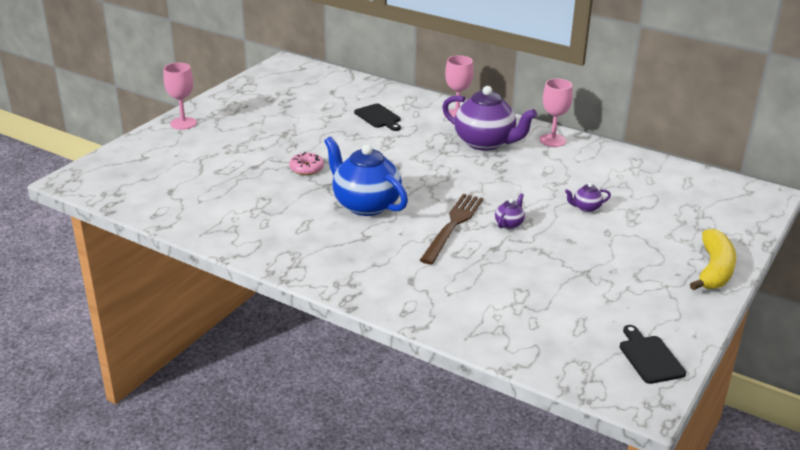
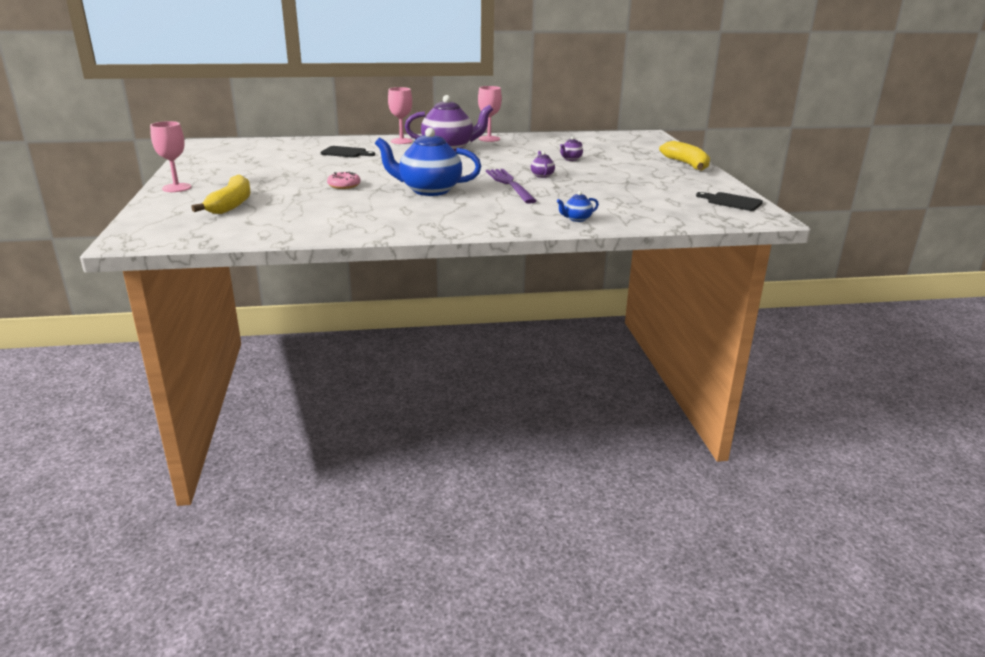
camera: 40 degrees left, 5 degrees down
brown fork [420,194,483,264] -> purple fork [486,169,536,204]
none -> yellow banana [191,174,251,214]
none -> blue teapot [557,191,599,222]

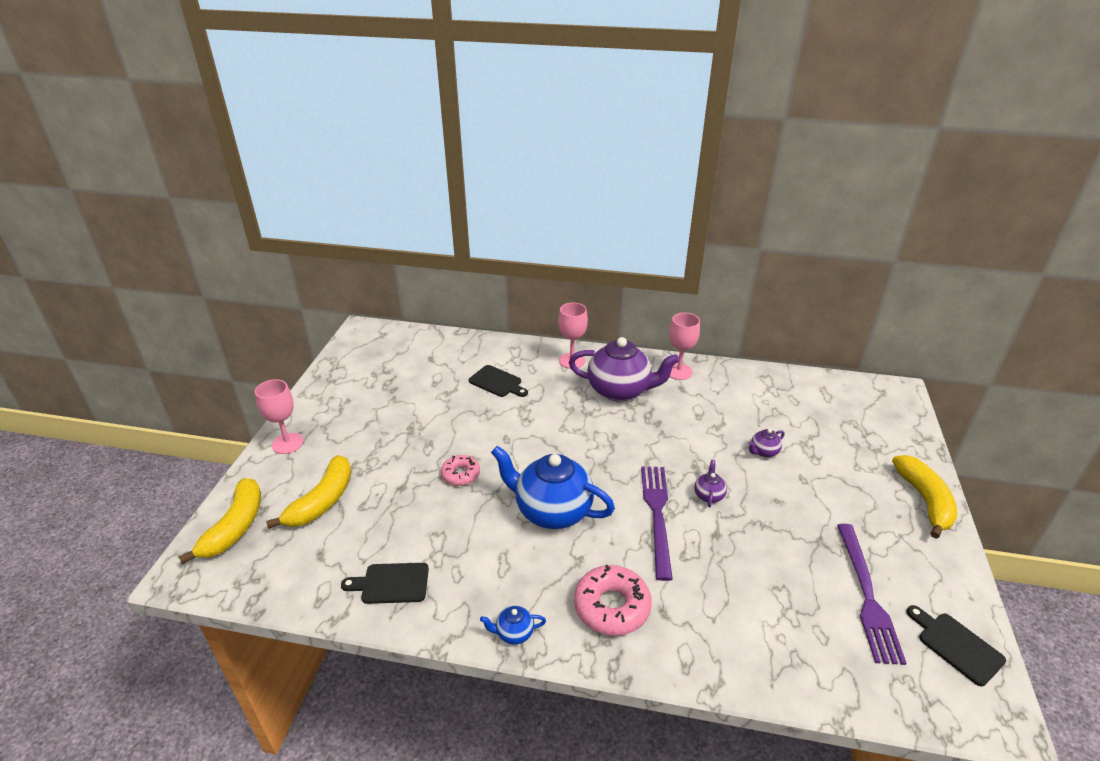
camera: 20 degrees right, 10 degrees up
blue teapot [557,191,599,222] -> blue teapot moved to [480,606,546,644]
none -> yellow banana [178,478,261,564]
none -> black cutting board [341,563,429,604]
none -> pink donut [574,565,652,636]
none -> purple fork [837,524,907,665]

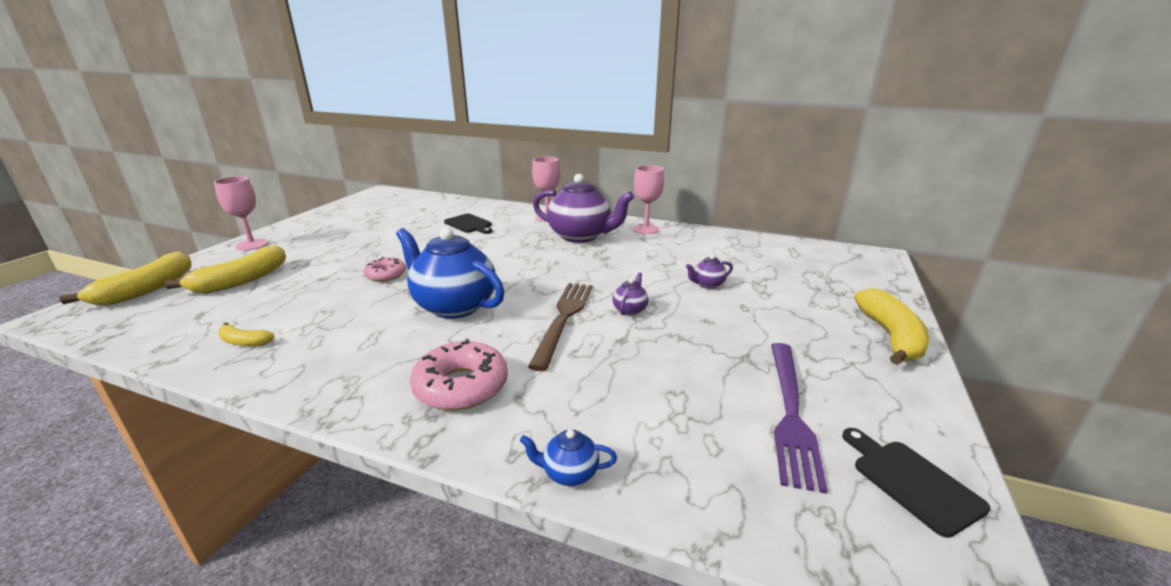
camera: 10 degrees right, 10 degrees down
black cutting board [341,563,429,604] -> yellow banana [218,322,275,346]
blue teapot [480,606,546,644] -> blue teapot moved to [520,429,617,486]
purple fork [641,466,673,581] -> brown fork [528,283,593,371]

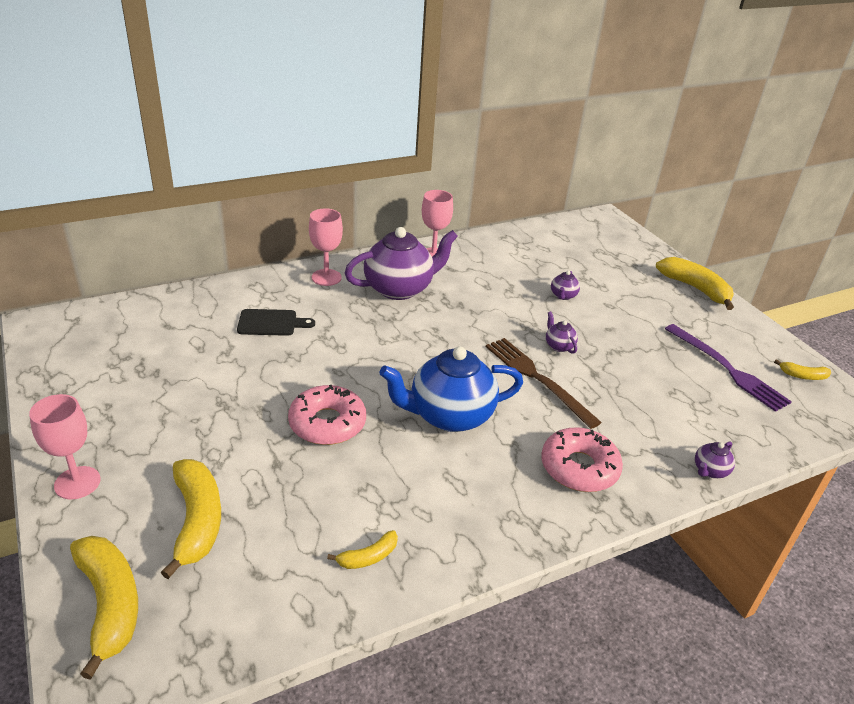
camera: 50 degrees left, 10 degrees up
pink donut [363,257,406,281] -> pink donut [288,385,366,445], size x1.64
blue teapot [520,429,617,486] -> purple teapot [695,441,735,478]
black cutting board [842,428,991,538] -> yellow banana [774,359,831,380]

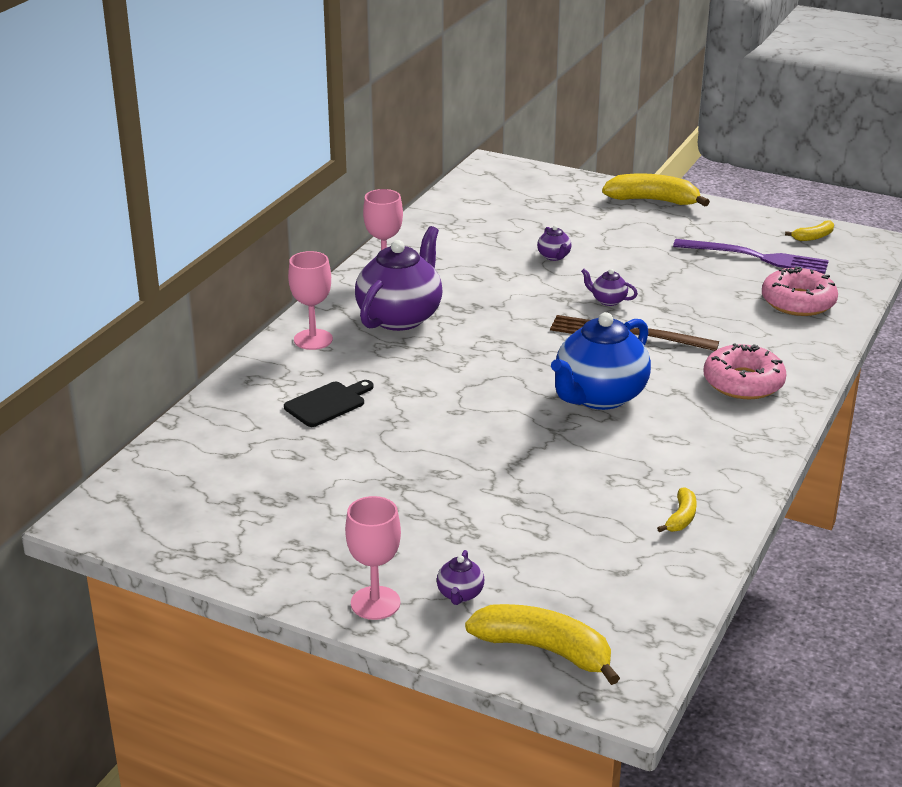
camera: 35 degrees left, 5 degrees down
yellow banana [161,459,221,579] -> none
pink donut [288,385,366,445] -> pink donut moved to [762,266,838,316]
purple teapot [695,441,735,478] -> purple teapot moved to [437,550,484,605]

